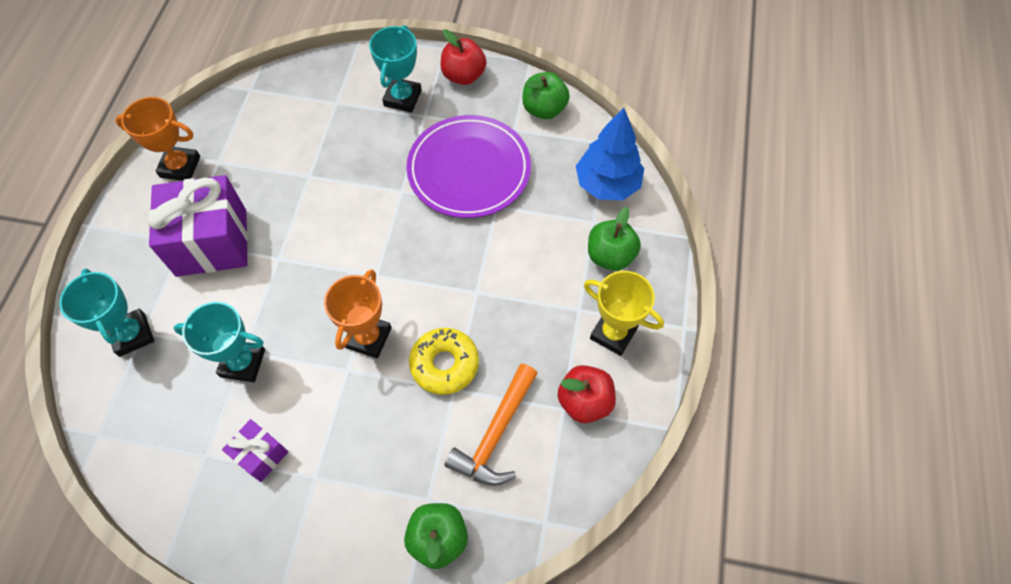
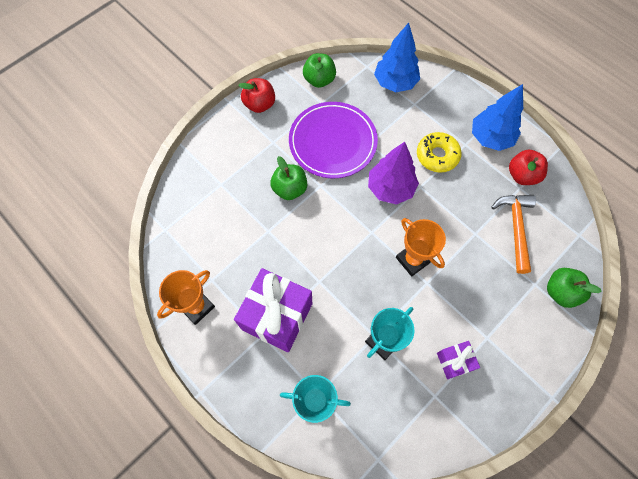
camera: 55 degrees left, 5 degrees up
turquoise trophy [369,25,422,112] -> none
yellow donut [409,328,479,395] -> yellow donut moved to [417,132,462,173]
orange hammer [444,363,538,486] -> orange hammer turned 150 degrees counterclockwise [491,195,536,274]
yellow trophy [584,271,664,356] -> blue tree [472,84,523,151]
green apple [588,207,641,271] -> green apple moved to [270,156,307,200]
none -> purple tree [368,142,419,205]

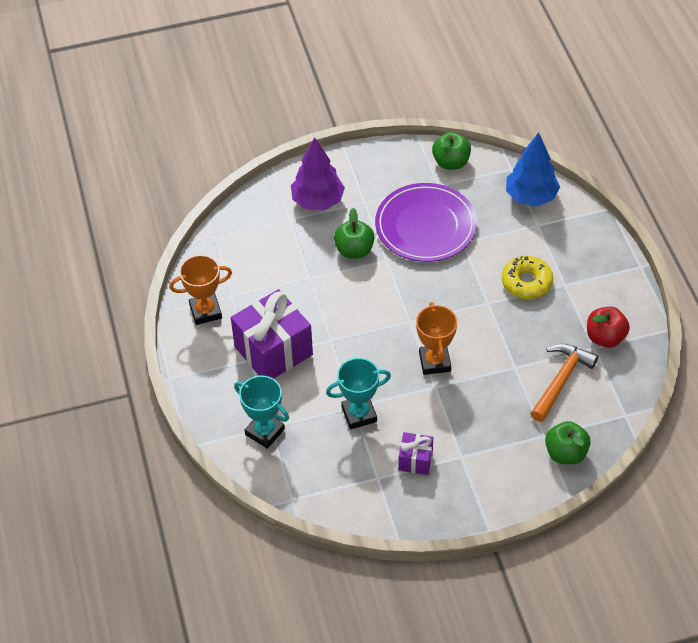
camera: 30 degrees right, 15 degrees down
red apple [238,78,275,113] -> none
purple tree [368,142,419,205] -> purple tree moved to [291,137,345,210]
blue tree [472,84,523,151] -> none

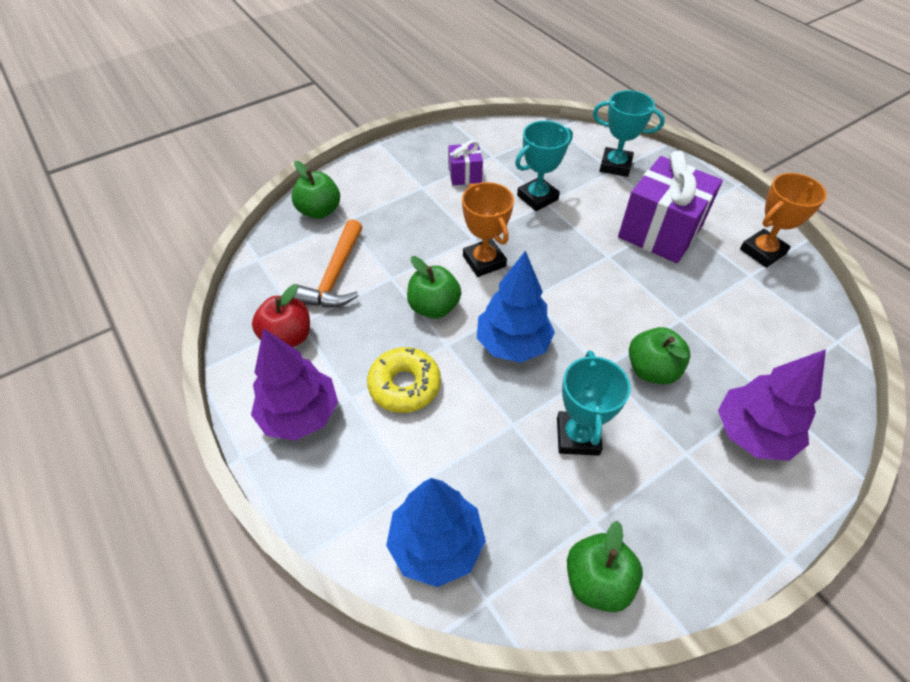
camera: 160 degrees right, 0 degrees up
purple plate [375,183,477,262] -> turquoise trophy [557,351,630,456]
none -> purple tree [251,328,338,441]
none -> green apple [407,256,461,319]
none -> blue tree [477,251,555,363]

